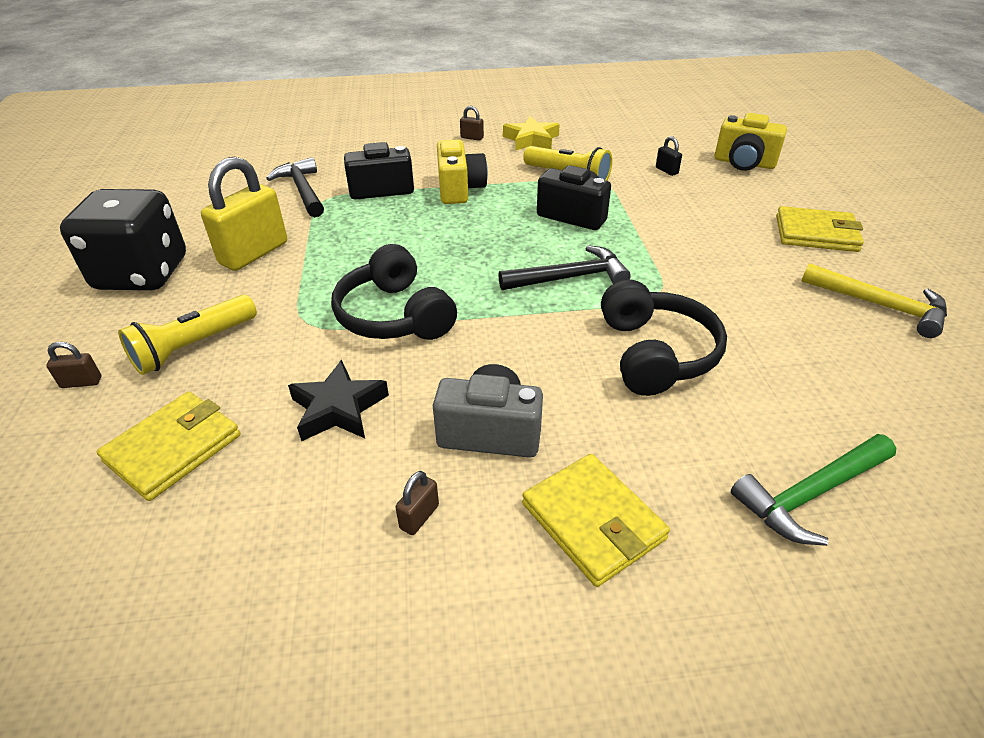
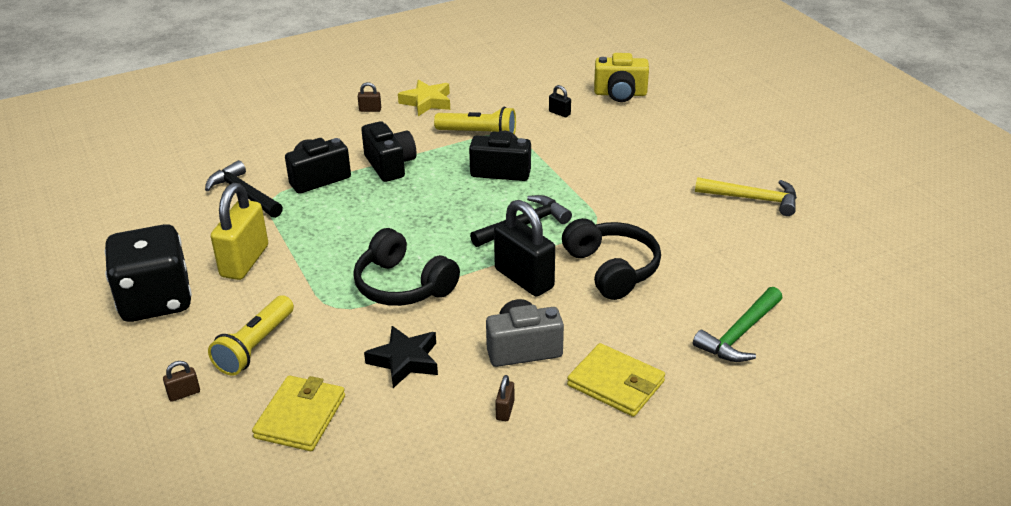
camera: 20 degrees left, 5 degrees down
yellow camera [437,139,488,204] -> black camera [361,121,417,182]
yellow wallet [776,206,864,252] -> none
none -> black padlock [494,200,555,297]

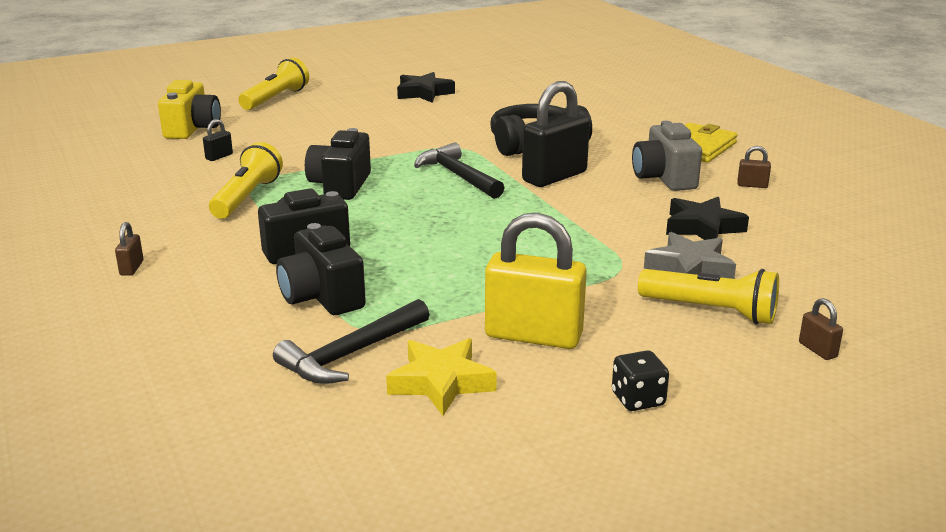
camera: 90 degrees left, 10 degrees down
black dice [105,224,192,322] -> black dice [612,350,669,411], size x0.40
yellow wallet [252,375,345,451] -> none
black headphones [353,228,460,306] -> none
yellow star [398,79,450,116] -> yellow star moved to [386,338,497,416]
green hammer [693,287,783,362] -> none
yellow hammer [695,177,797,216] -> black star [397,72,455,102]
none -> yellow flashlight [238,58,309,110]
none -> grey star [644,232,736,279]

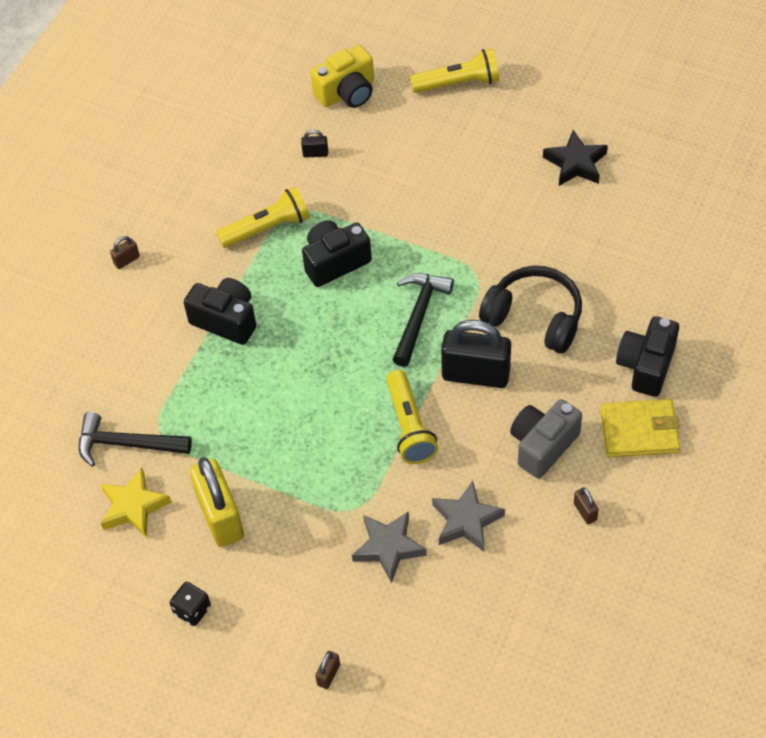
camera: 55 degrees right, 30 degrees up
black camera [276,223,366,315] -> black camera moved to [616,316,679,397]
yellow flashlight [638,269,779,325] -> yellow flashlight moved to [386,370,438,464]
black star [666,197,749,240] -> grey star [432,481,505,552]

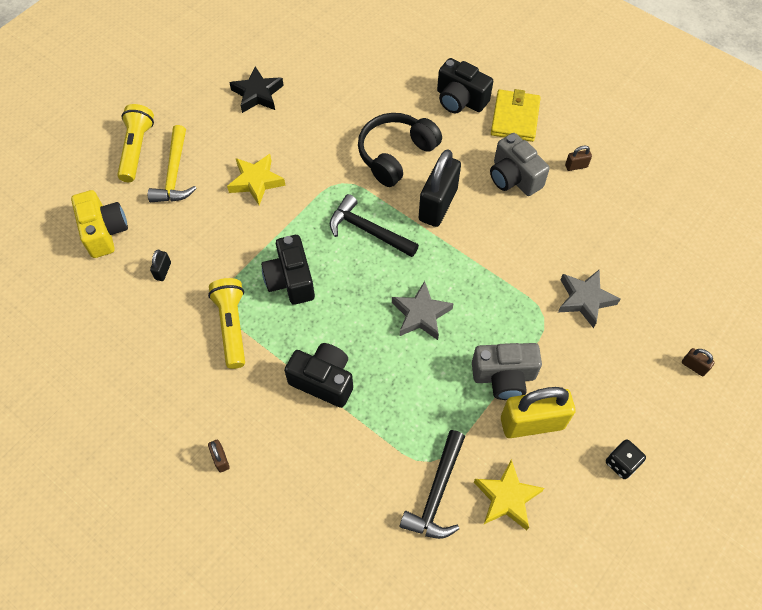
camera: 80 degrees left, 5 degrees up
black camera [184,278,256,345] -> black camera turned 75 degrees clockwise [284,343,353,408]
yellow flashlight [386,370,438,464] -> none
grey star [432,481,505,552] -> grey star moved to [392,281,454,340]
none -> yellow hammer [148,125,197,202]
none -> yellow star [227,154,285,205]
none -> grey camera [472,343,542,400]

